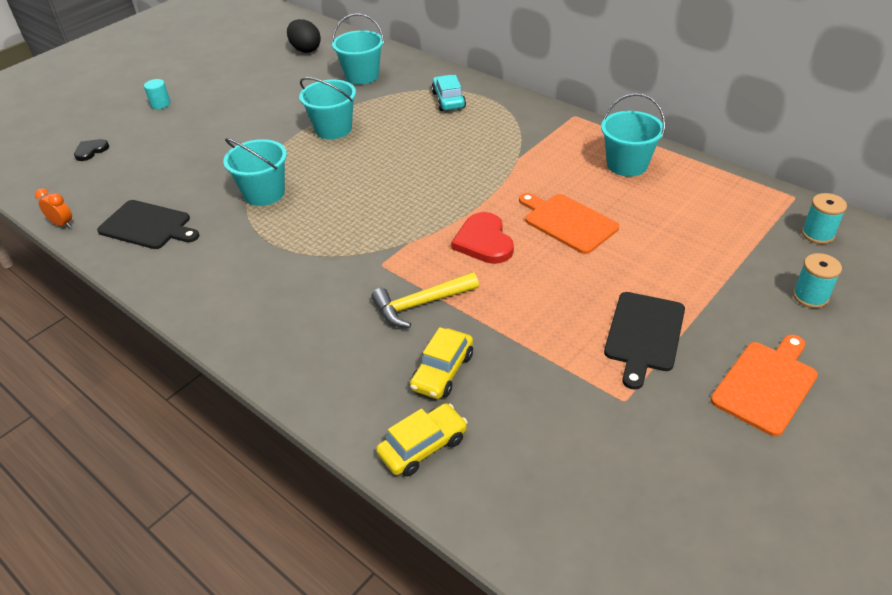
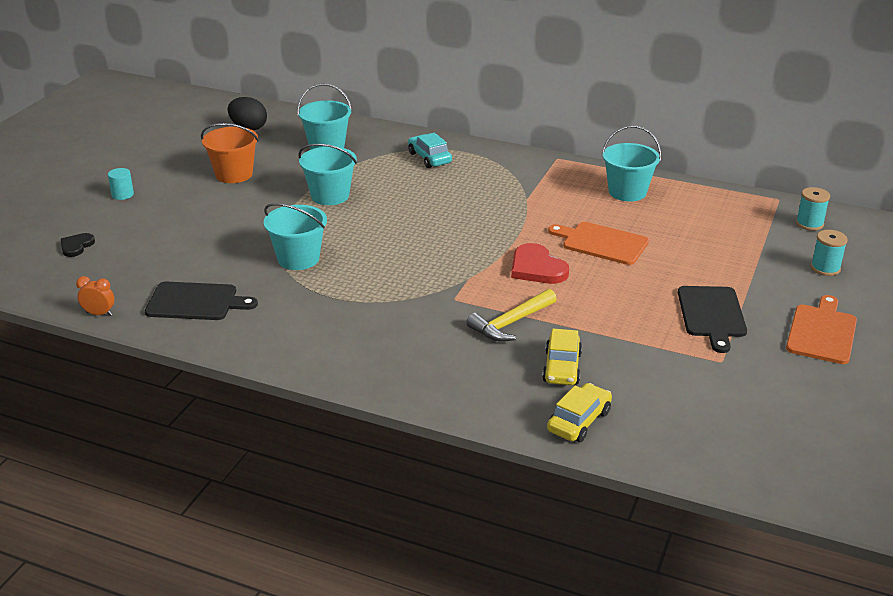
camera: 20 degrees left, 10 degrees down
none -> orange bucket [201,123,259,183]

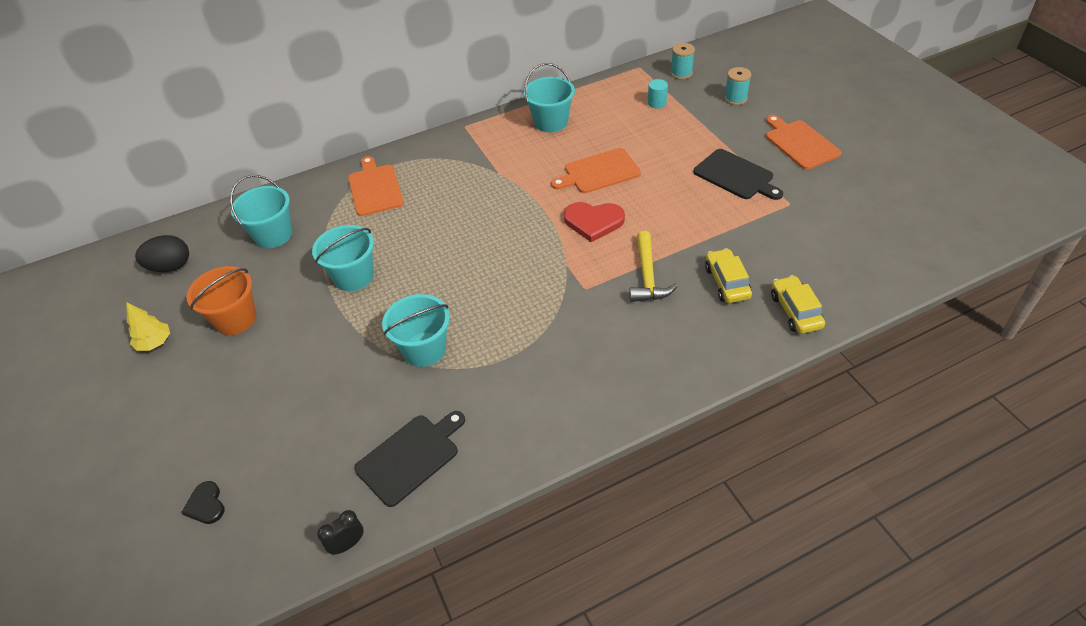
camera: 45 degrees left, 15 degrees up
orange clock [76,276,114,316] -> black clock [317,510,364,555]
turquoise cylinder [108,168,134,200] -> turquoise cylinder moved to [648,79,668,109]
turquoise car [408,133,452,168] -> orange cutting board [348,156,404,216]
yellow car [542,329,582,385] -> yellow car turned 150 degrees counterclockwise [705,248,752,303]
none -> yellow tree [126,302,170,351]

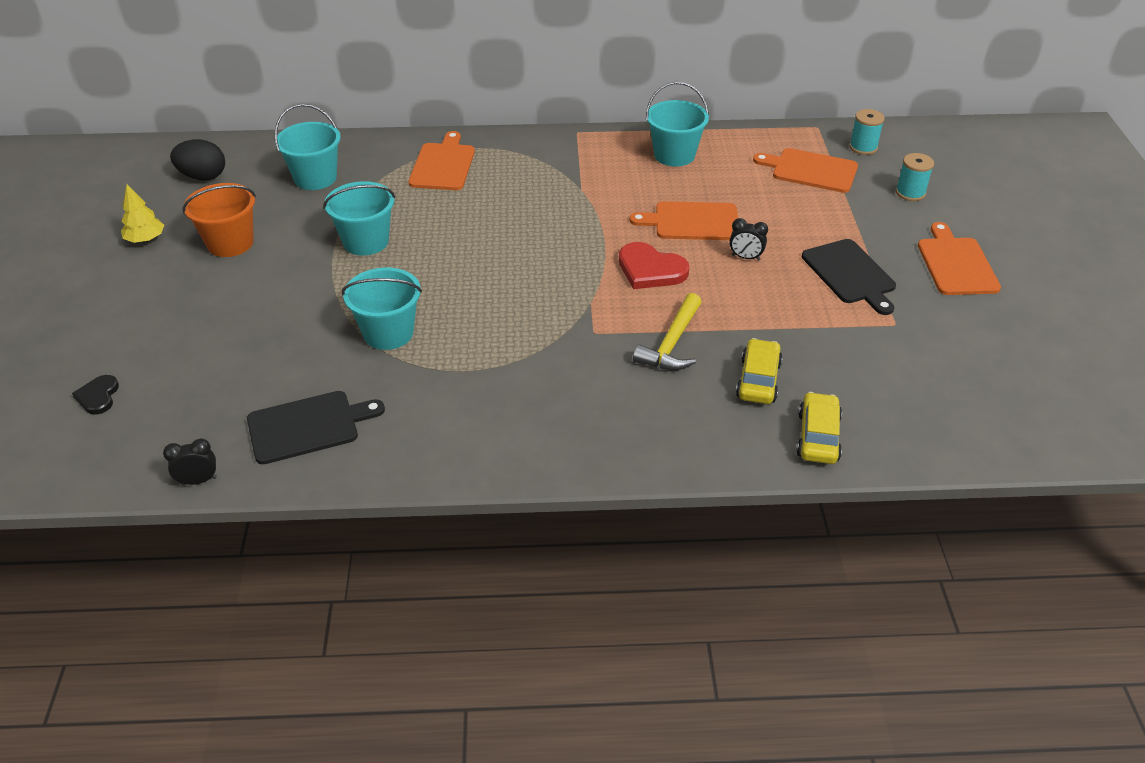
camera: 20 degrees right, 5 degrees down
turquoise cylinder [648,79,668,109] -> orange cutting board [753,148,858,193]
none -> black clock [729,218,768,261]

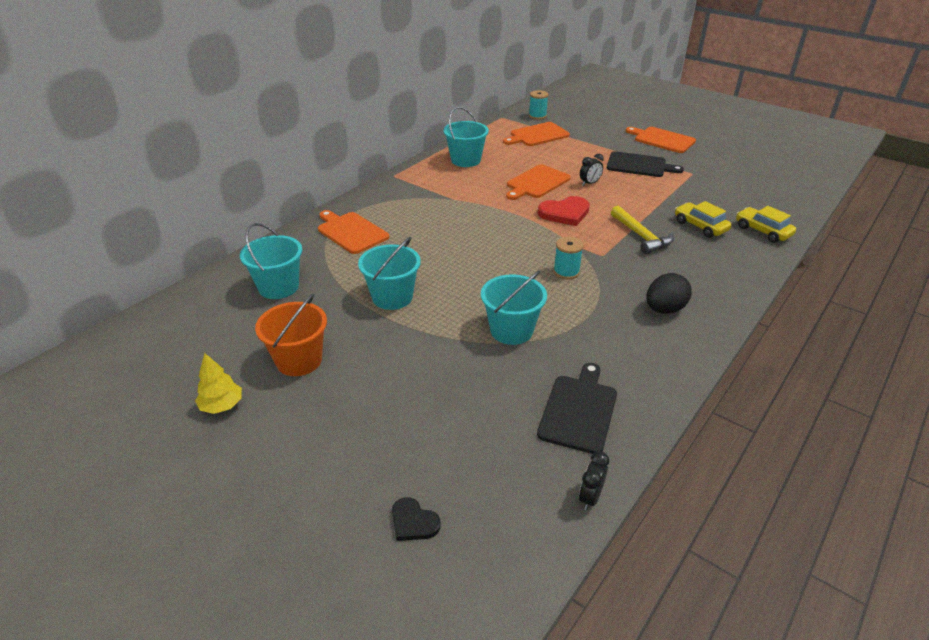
camera: 50 degrees left, 5 degrees down
black egg [170,139,225,181] -> black egg moved to [646,273,692,314]
turquoise spool [896,153,934,201] -> turquoise spool moved to [553,237,583,279]

